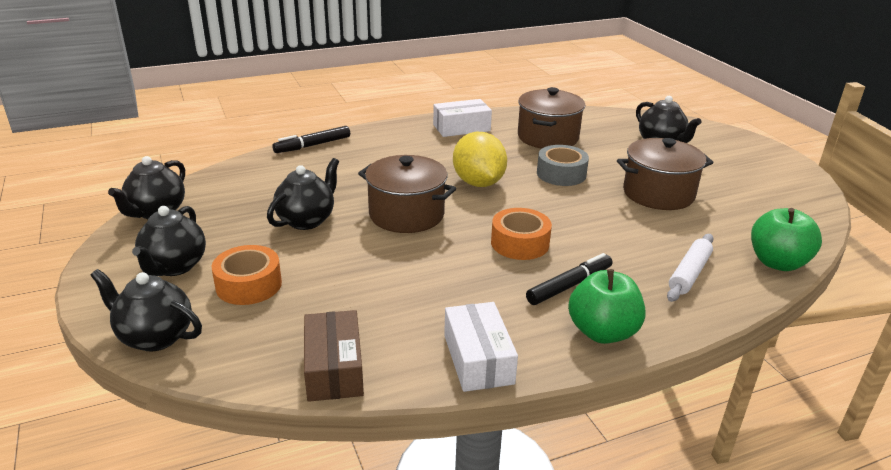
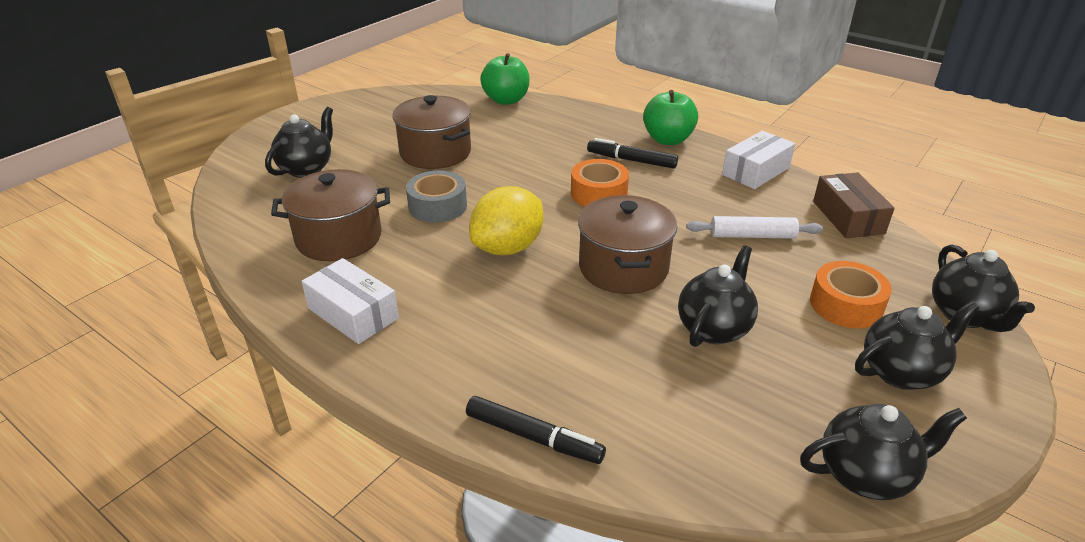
camera: 120 degrees left, 5 degrees up
black teapot [267,158,339,230] -> black teapot turned 120 degrees clockwise [678,245,758,347]
brown box [304,310,364,402] -> brown box turned 60 degrees counterclockwise [813,172,895,238]
white rolling pin [667,234,714,302] -> white rolling pin moved to [686,216,823,239]

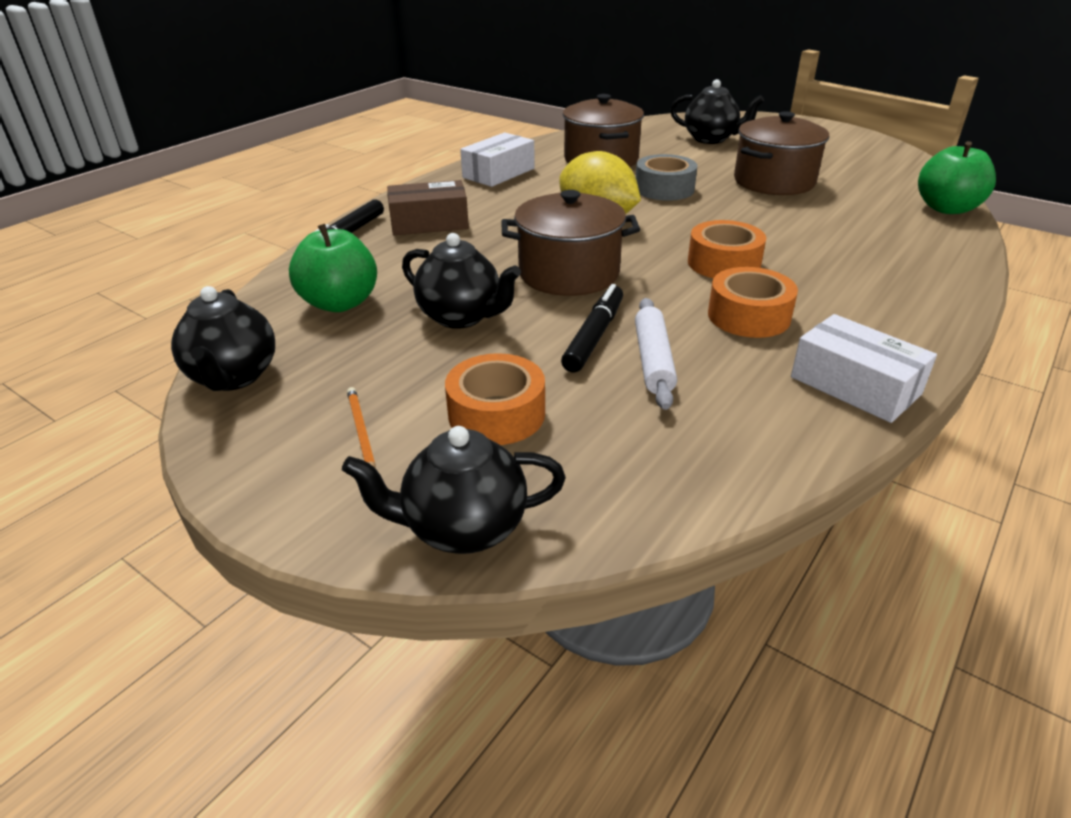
camera: 90 degrees right, 0 degrees up
black marker [587,138,678,169] -> black marker moved to [561,284,623,372]
green apple [643,90,698,145] -> green apple moved to [289,224,377,312]
brown box [813,172,895,238] -> brown box moved to [387,180,469,235]
black teapot [855,301,979,390] -> orange pencil [347,387,376,467]
none -> orange tape [708,267,798,338]

